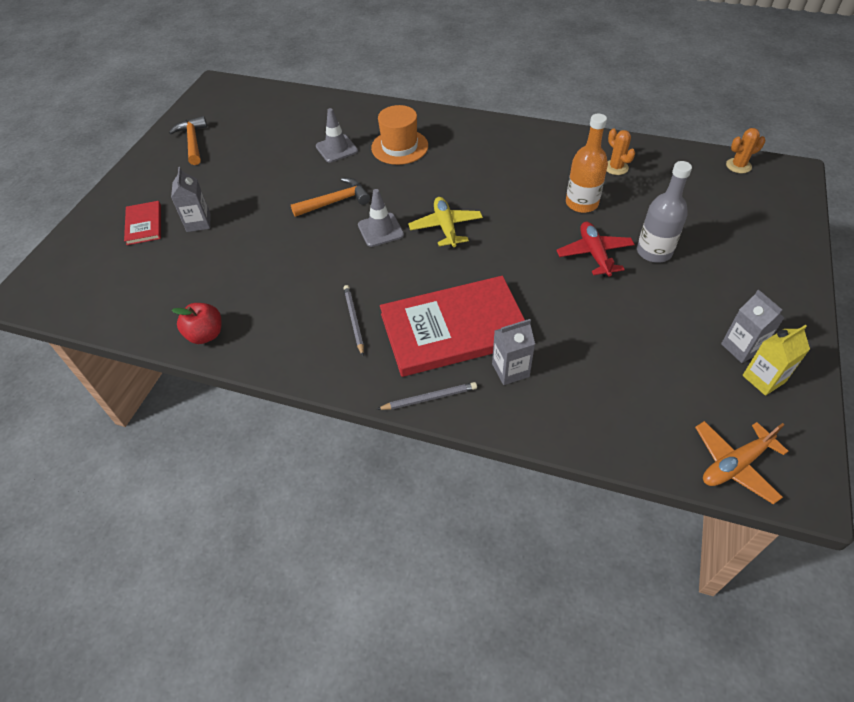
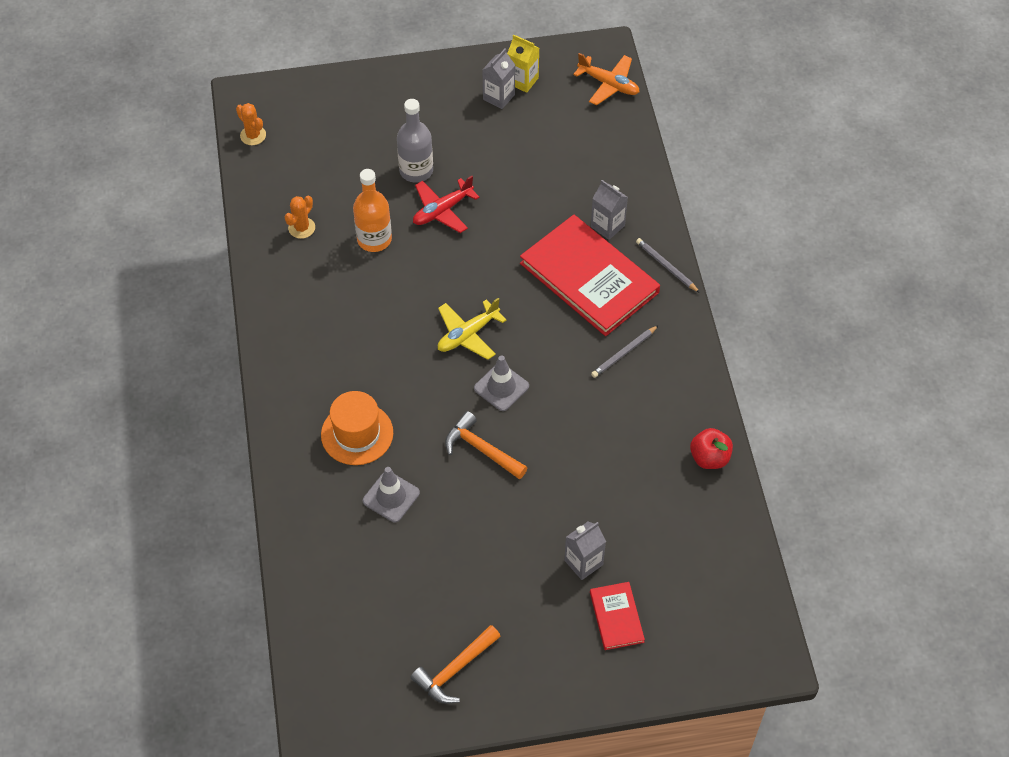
camera: 120 degrees left, 5 degrees up
red book [124,201,161,245] -> red book turned 60 degrees counterclockwise [590,582,645,650]

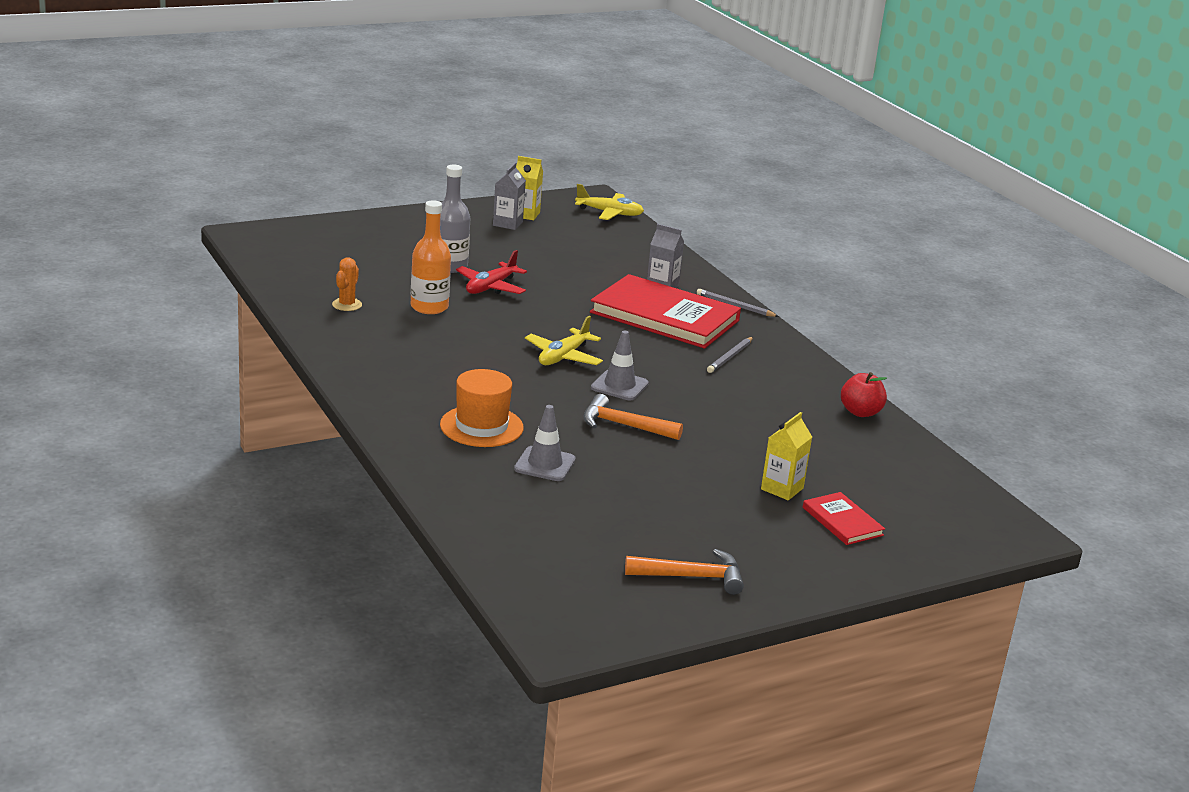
camera: 20 degrees left, 30 degrees down
orange cactus [236,103,266,145] -> none
orange hammer [411,625,501,704] -> orange hammer turned 120 degrees counterclockwise [625,549,744,595]
grey carton [564,522,606,580] -> yellow carton [761,412,812,500]
orange plane [573,53,640,105] -> yellow plane [575,184,644,220]

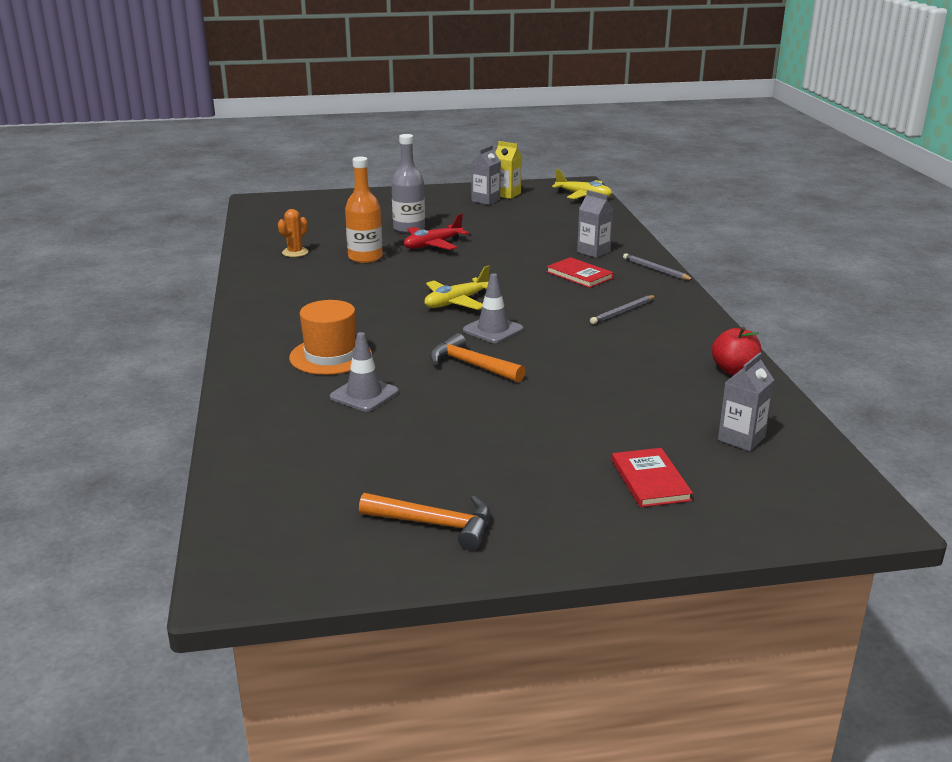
camera: 20 degrees right, 0 degrees up
red book [590,274,741,349] -> red book [546,257,614,288], size x0.47
yellow carton [761,412,812,500] -> none
none -> grey carton [718,352,774,451]

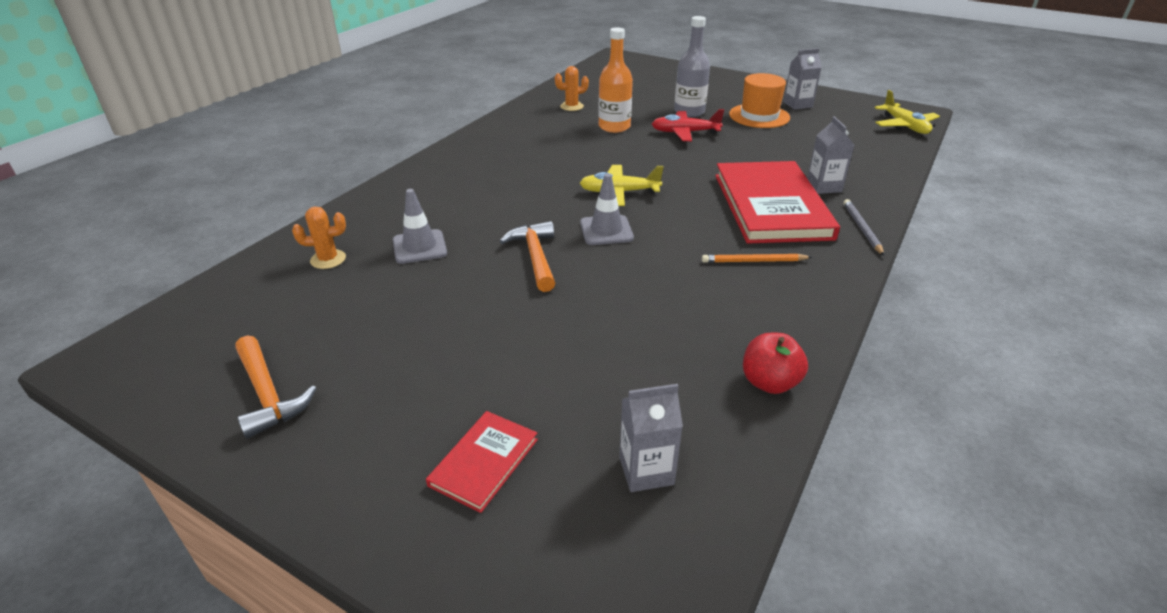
camera: 40 degrees right, 10 degrees up
orange hat [289,300,372,375] -> orange hat moved to [729,73,790,128]
yellow carton [495,141,522,199] -> none
red book [546,257,614,288] -> red book [715,161,840,244], size x2.13
grey pencil [590,295,656,324] -> orange pencil [702,254,812,263]
none -> orange cactus [292,207,346,269]

